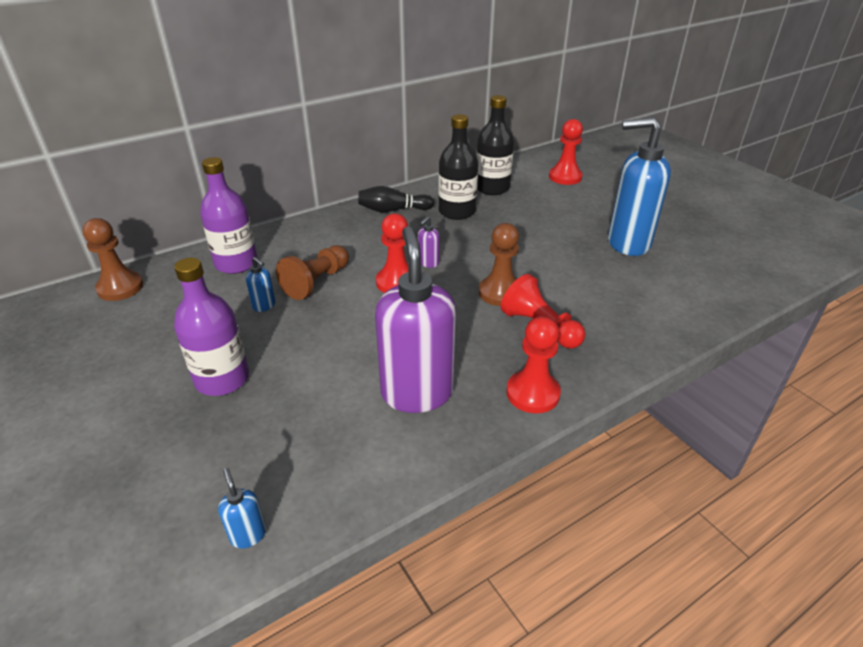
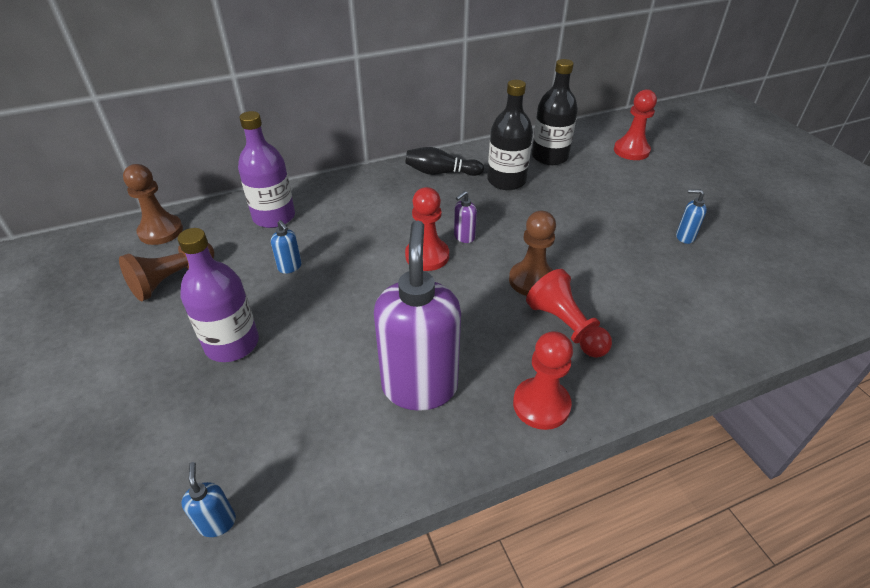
camera: 10 degrees right, 5 degrees up
brown pawn [276,245,349,300] -> brown pawn moved to [119,243,214,301]
blue soap dispenser [608,117,671,256] -> blue soap dispenser [676,189,707,244], size x0.40

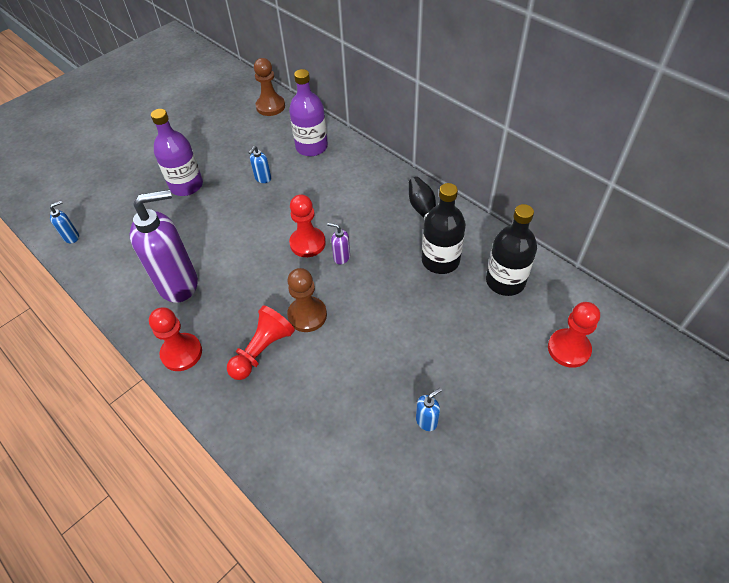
camera: 70 degrees right, 10 degrees up
brown pawn [119,243,214,301] -> none
blue soap dispenser [676,189,707,244] -> blue soap dispenser turned 60 degrees clockwise [416,388,442,431]

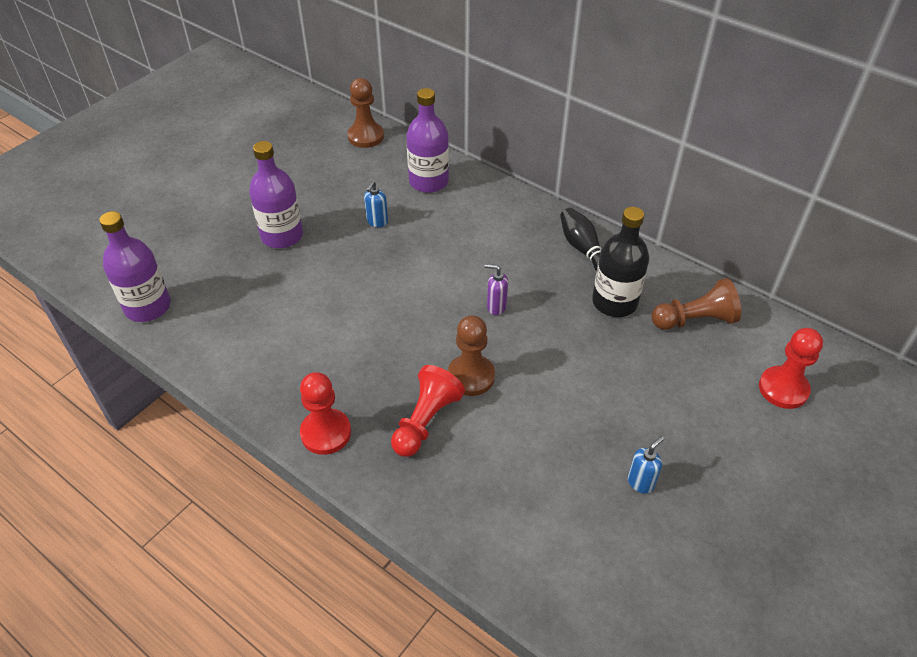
camera: 10 degrees left, 5 degrees down
blue soap dispenser [50,201,79,243] -> purple bottle [99,211,171,322]
purple soap dispenser [130,189,198,303] -> none
red pawn [289,194,326,257] -> none
black bottle [486,204,537,296] -> brown pawn [651,278,741,330]

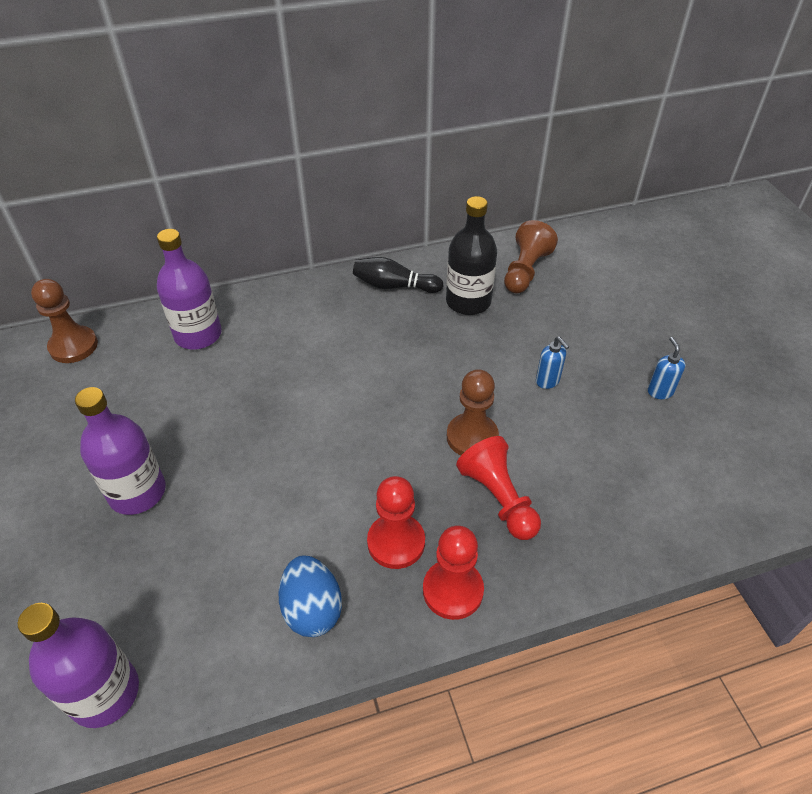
camera: 55 degrees left, 0 degrees up
blue soap dispenser [364,181,388,227] -> blue soap dispenser moved to [536,337,569,389]
purple soap dispenser [485,264,508,315] -> none
red pawn [759,328,823,409] -> red pawn moved to [367,476,425,569]
none -> blue egg [279,555,342,637]

